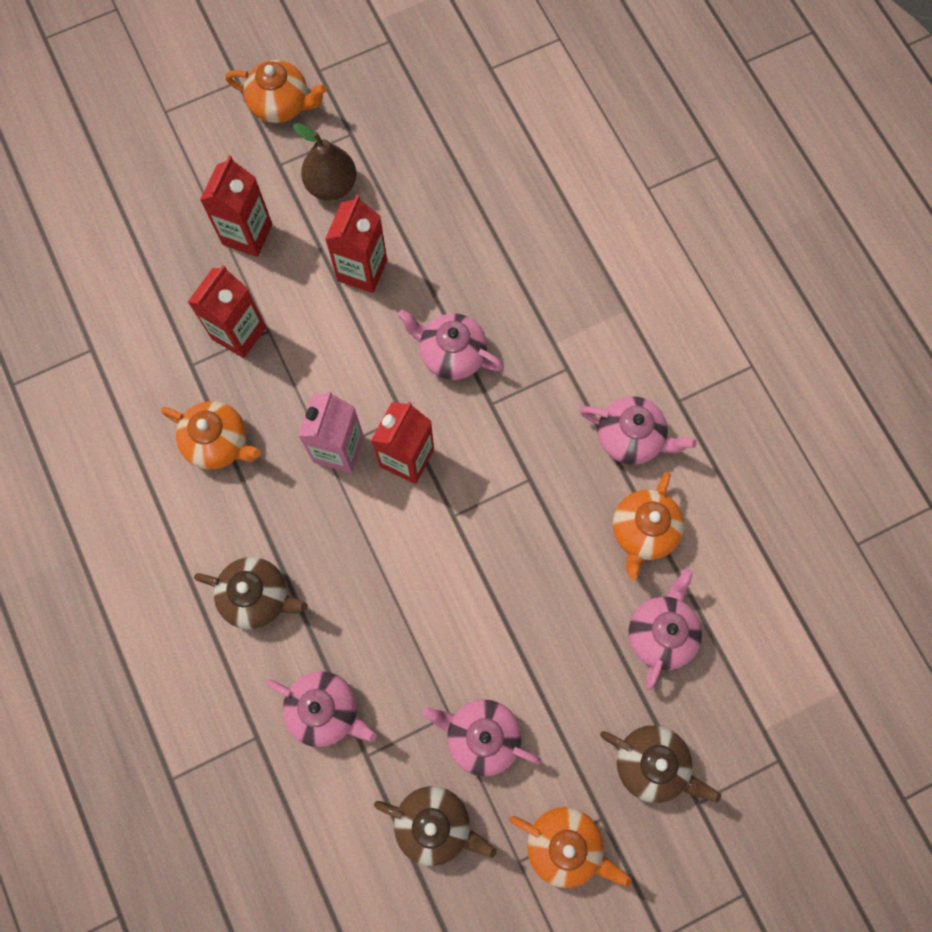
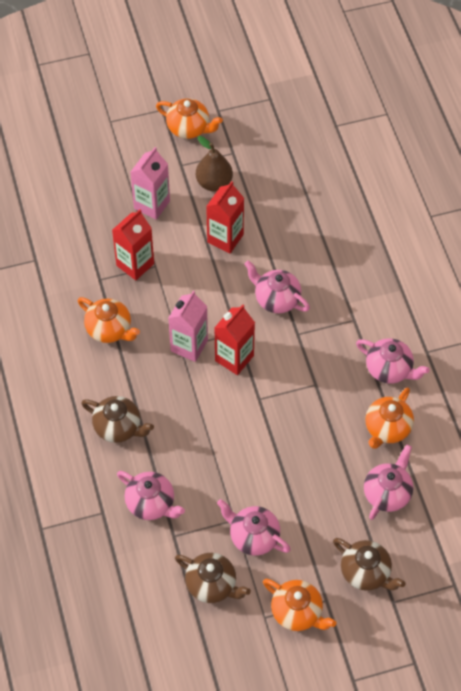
camera: 10 degrees right, 15 degrees down
red carton [200,155,272,257] -> pink carton [131,147,170,220]

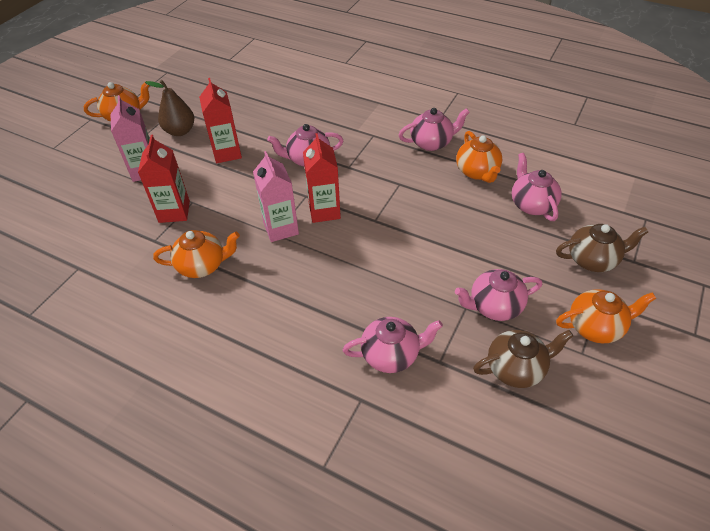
camera: 45 degrees left, 10 degrees down
brown teapot [81,396,154,443] -> none

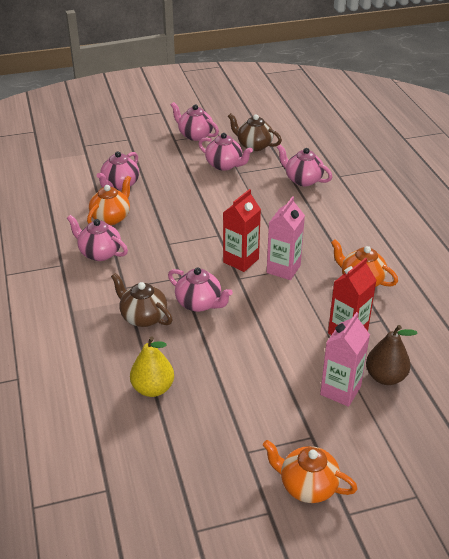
camera: 135 degrees left, 10 degrees down
brown pear [145,80,195,136] -> brown pear moved to [366,325,418,385]
red carton [199,78,242,163] -> none
brown teapot [556,224,648,272] -> brown teapot moved to [111,273,173,327]
orange teapot [556,289,657,343] -> pink teapot [171,102,219,141]
none -> yellow pear [130,336,174,397]

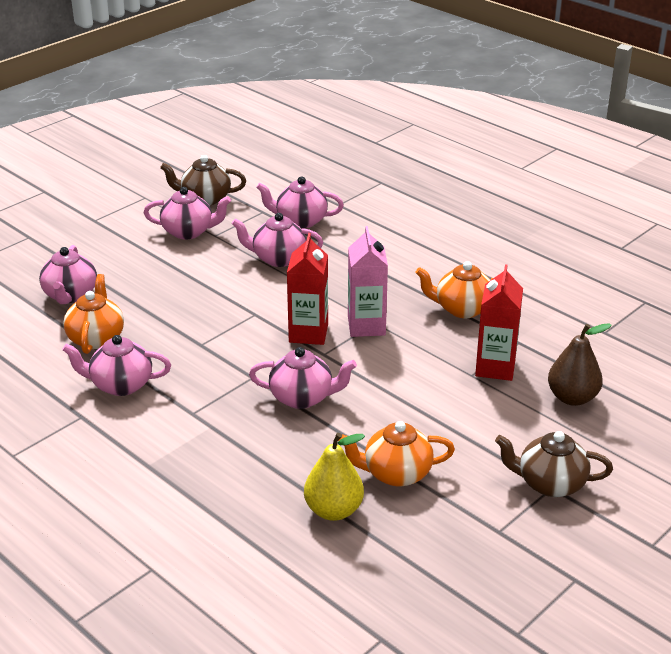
camera: 30 degrees left, 5 degrees down
brown teapot [111,273,173,327] -> brown teapot moved to [495,431,613,497]
pink teapot [171,102,219,141] -> pink teapot moved to [232,213,323,267]
orange teapot [263,440,358,503] -> orange teapot moved to [339,421,455,487]
pink carton [320,312,370,407] -> none

